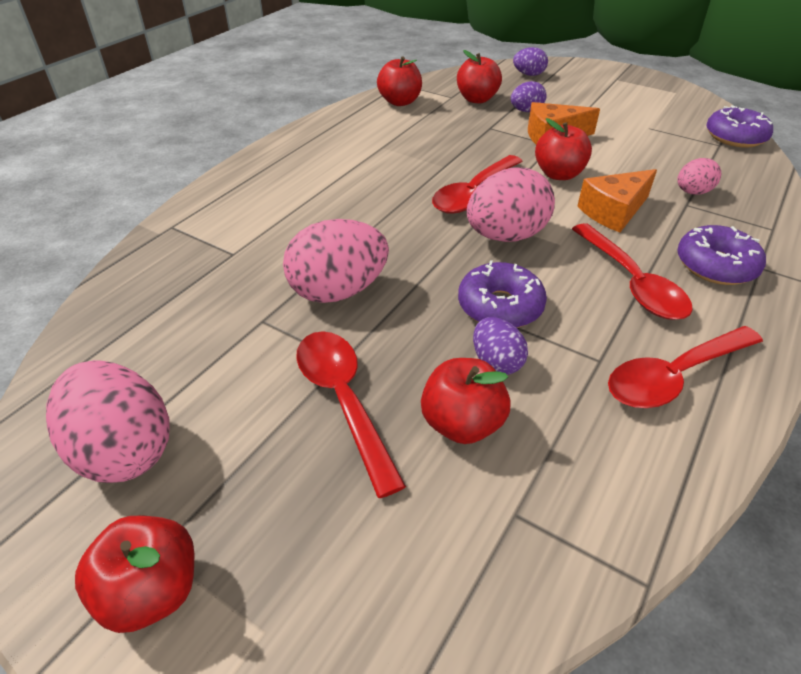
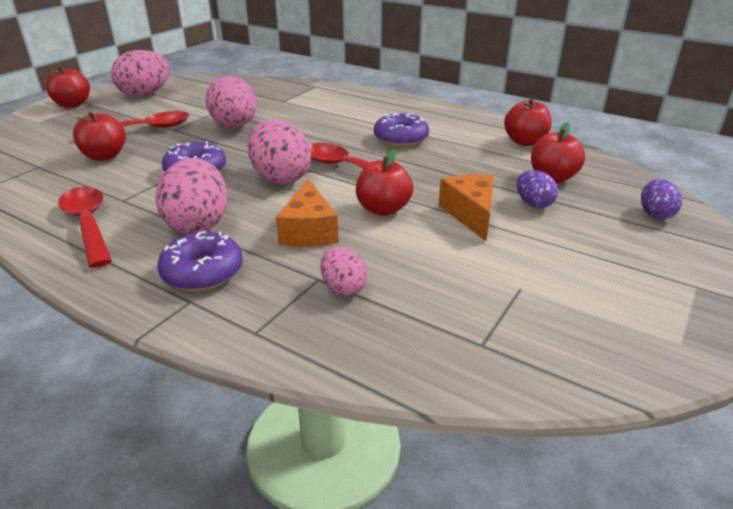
camera: 90 degrees right, 10 degrees down
purple egg [473,317,528,375] -> none
red spoon [572,223,693,320] -> pink egg [155,158,228,234]
orange cheese [577,169,657,232] -> orange cheese turned 150 degrees counterclockwise [276,179,338,247]
purple donut [706,105,773,148] -> purple donut moved to [374,113,429,147]

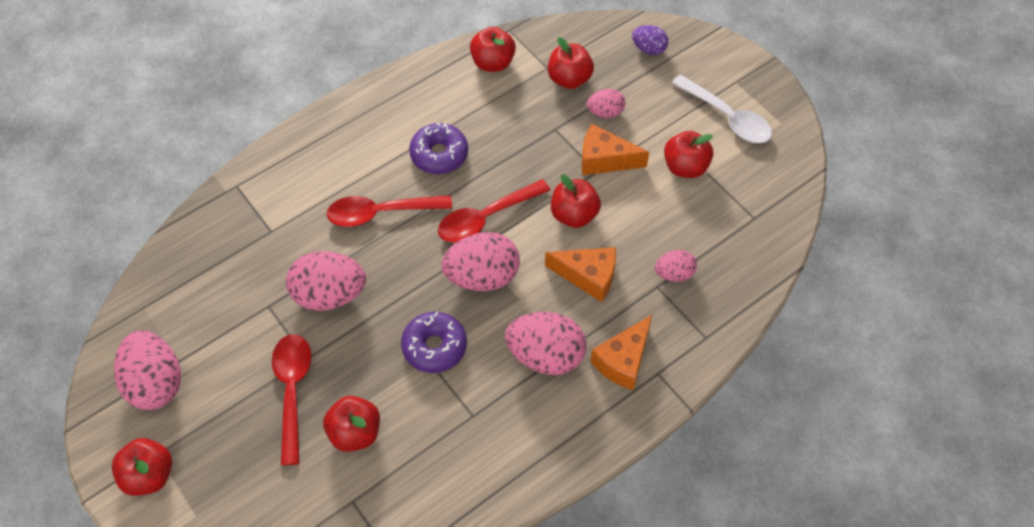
camera: 70 degrees left, 25 degrees up
red spoon [58,187,112,268] -> red spoon moved to [326,195,452,227]
purple donut [157,231,243,291] -> orange cheese [590,315,652,390]
purple egg [517,170,558,208] -> pink egg [587,89,625,118]
none -> red apple [664,131,713,178]
none -> white spoon [672,75,772,143]

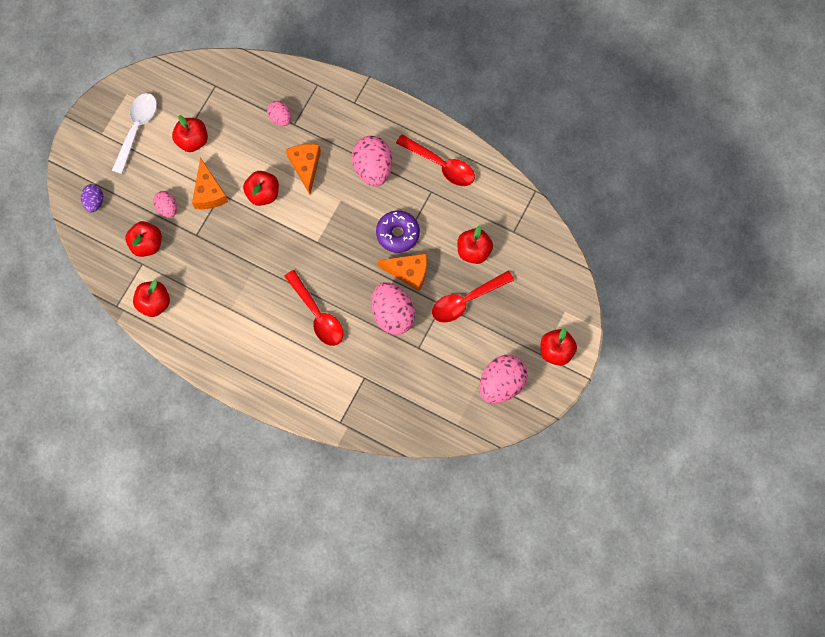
camera: 115 degrees left, 15 degrees up
purple donut [409,122,468,174] -> none
red spoon [438,179,551,243] -> red spoon moved to [396,134,475,186]
pink egg [442,232,520,291] -> none
orange cheese [590,315,652,390] -> orange cheese moved to [378,253,427,291]

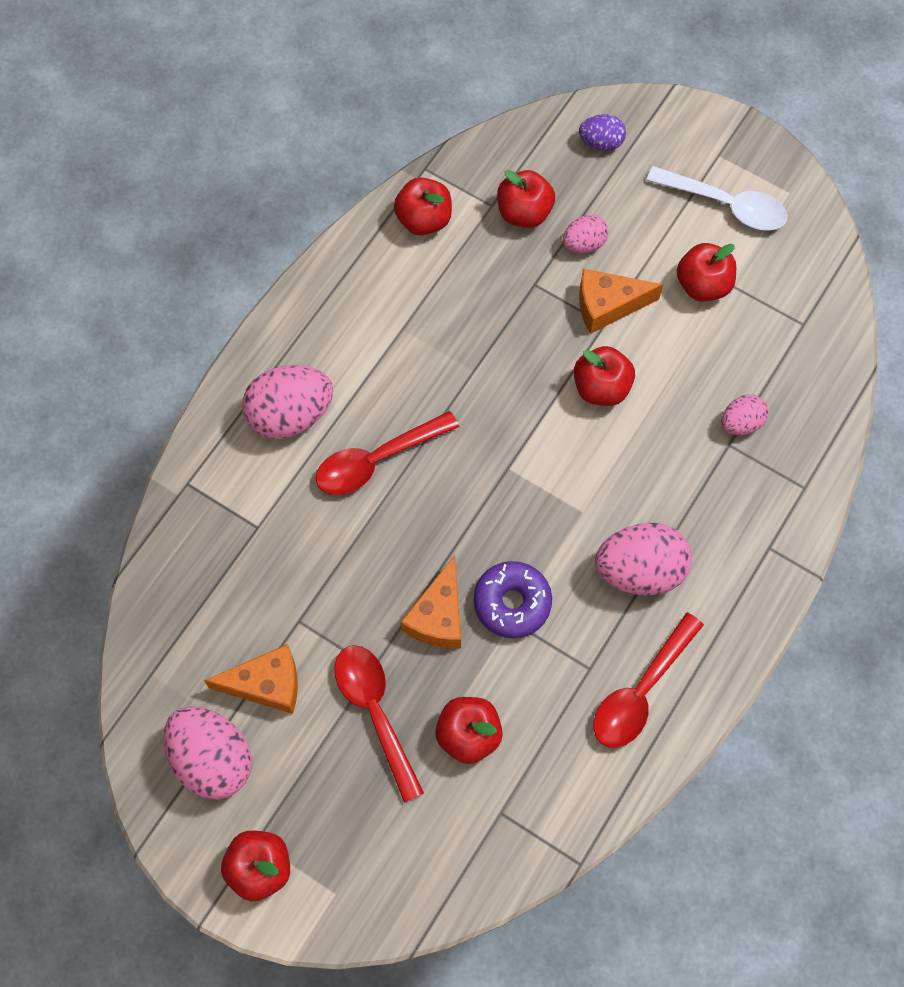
camera: 95 degrees right, 5 degrees down
orange cheese [286,144,321,195] -> orange cheese moved to [204,644,298,714]
pink egg [371,282,415,335] -> pink egg moved to [242,365,333,439]

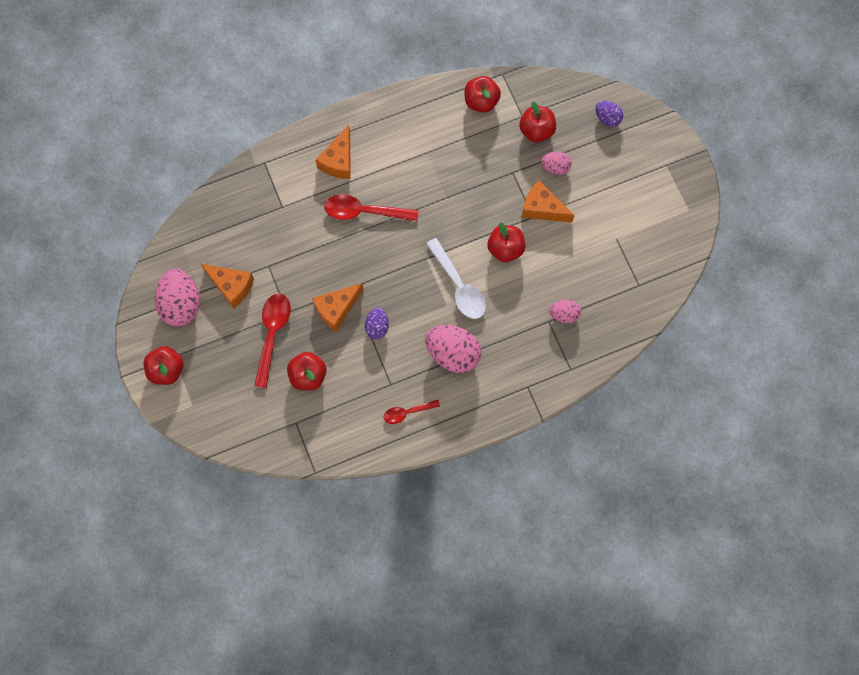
camera: 35 degrees right, 5 degrees up
pink egg [242,365,333,439] -> orange cheese [315,125,351,179]
purple donut [474,561,552,638] -> purple egg [365,307,389,339]
red spoon [593,612,704,748] -> red spoon [384,400,440,424], size x0.58
white spoon [646,166,788,231] -> white spoon moved to [426,238,486,319]
red apple [677,243,736,302] -> none

